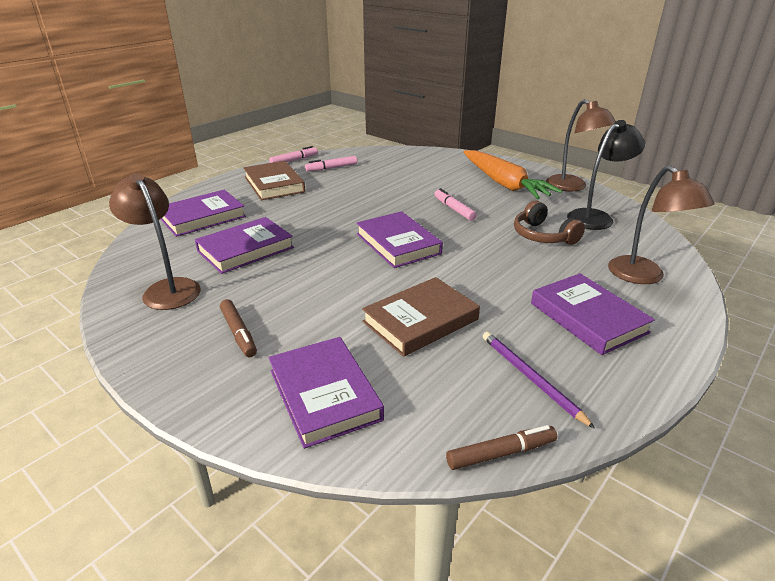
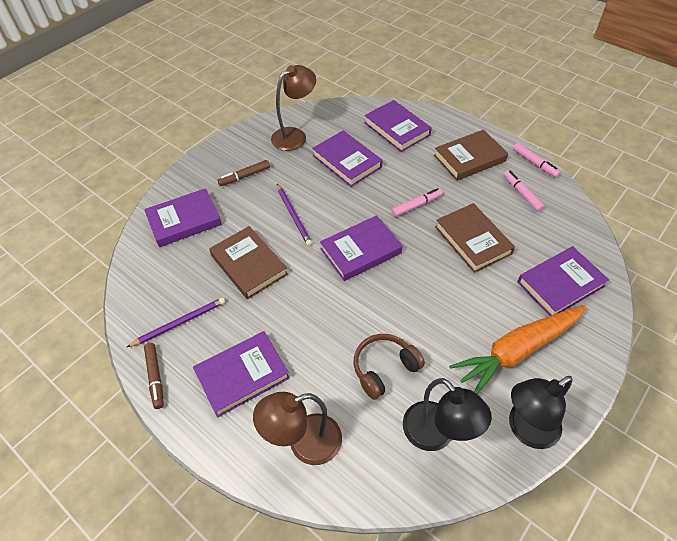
camera: 90 degrees right, 20 degrees up
pink marker [435,188,477,221] -> pink marker moved to [391,188,442,217]
brown marker [446,425,557,470] -> brown marker moved to [144,343,164,409]
brown lamp [546,99,616,191] -> black lamp [509,376,573,449]
none -> purple pencil [277,184,312,246]
none -> brown book [435,203,515,273]
none -> purple book [517,246,609,316]

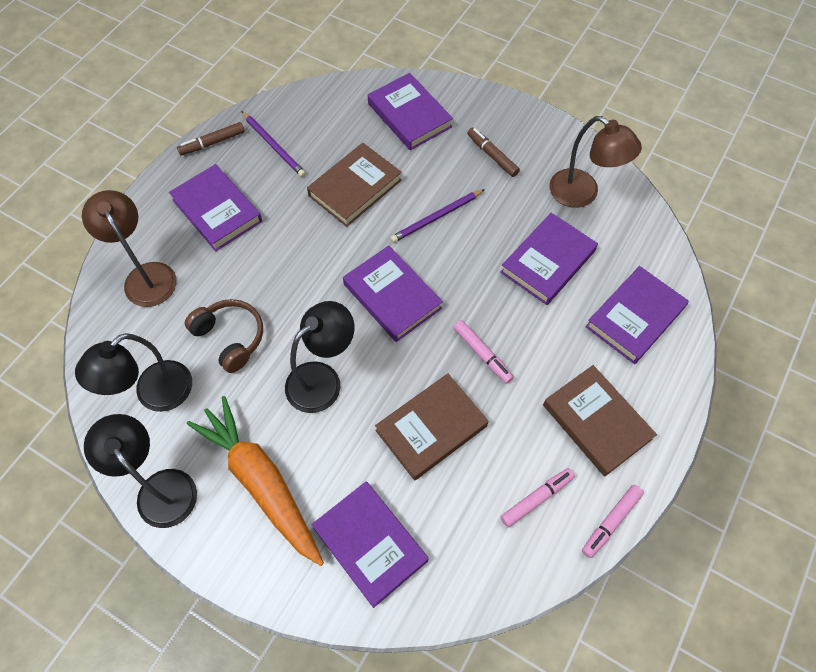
camera: 80 degrees right, 10 degrees up
none -> black lamp [285,301,354,413]

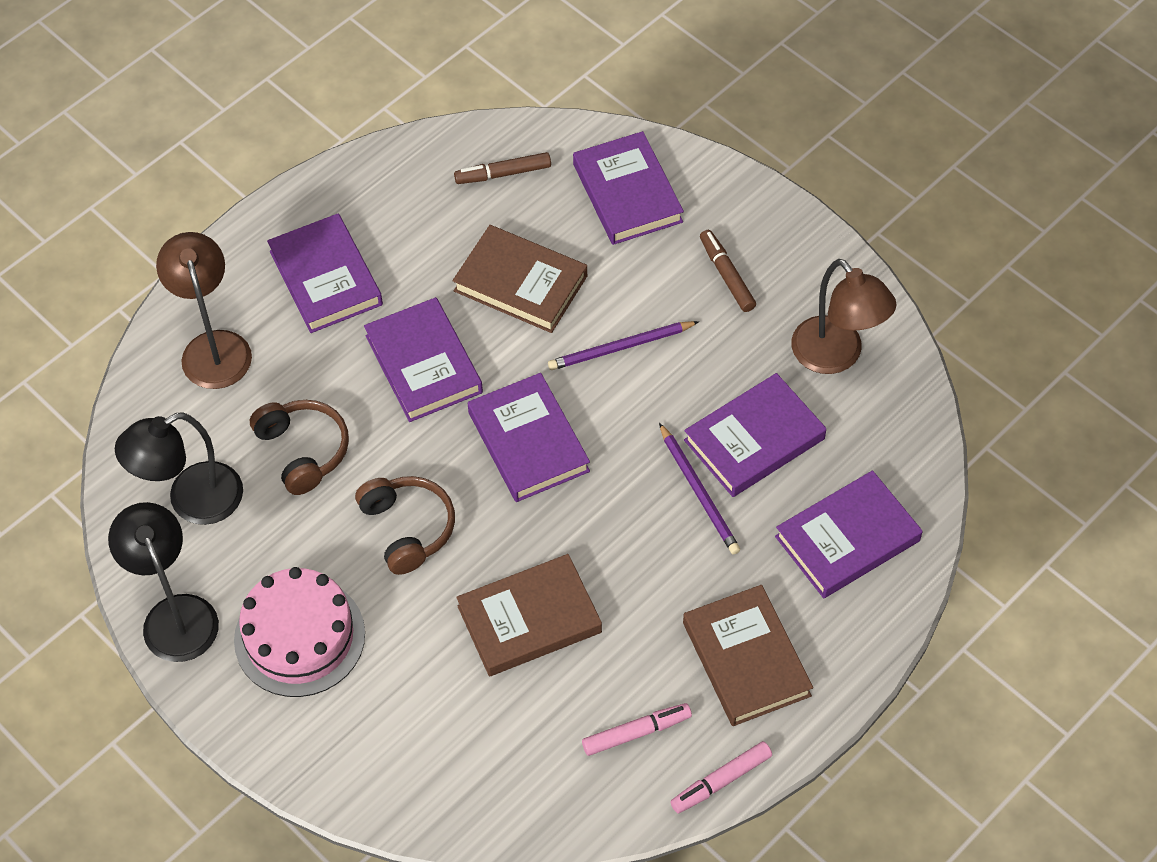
camera: 15 degrees right, 5 degrees down
brown marker [177,122,245,156] -> brown marker moved to [454,152,551,184]
orange carrot [187,396,324,566] -> pink cake [234,567,365,697]
purple pencil [241,111,306,177] -> purple pencil moved to [659,423,740,554]
black lamp [285,301,354,413] -> brown headphones [355,476,455,575]
brown book [307,143,402,227] -> brown book turned 60 degrees clockwise [453,225,587,333]
purple book [311,482,428,608] -> purple book moved to [364,297,483,422]
pink marker [453,320,514,384] -> none

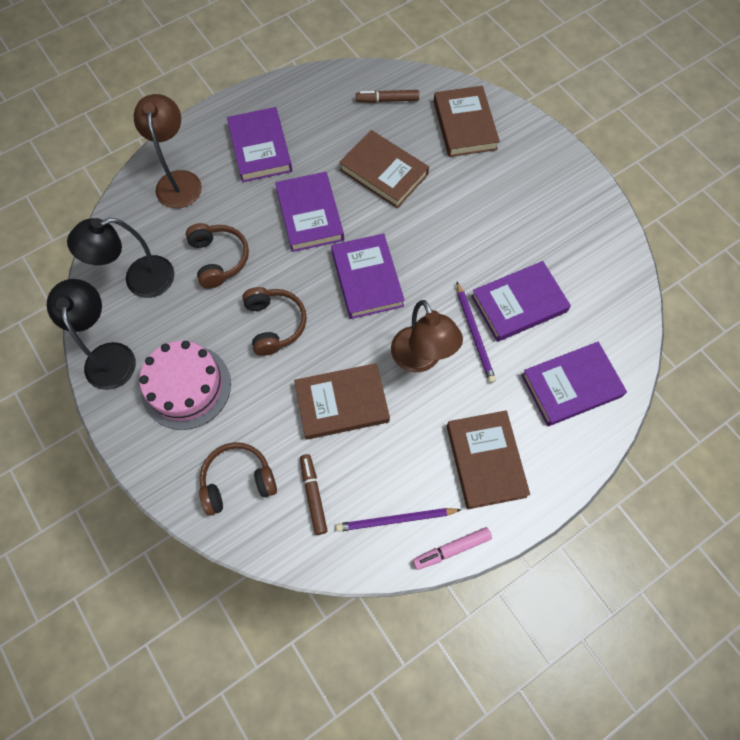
camera: 10 degrees right, 10 degrees up
purple pencil [548,321,699,370] -> purple pencil moved to [336,508,461,532]
purple book [573,131,684,245] -> brown book [434,86,500,157]
pink marker [582,703,692,756] -> none
brown marker [700,230,756,312] -> brown marker moved to [300,454,328,535]
brown lamp [791,259,897,374] -> brown lamp moved to [391,300,463,372]
none -> brown headphones [199,442,277,516]

